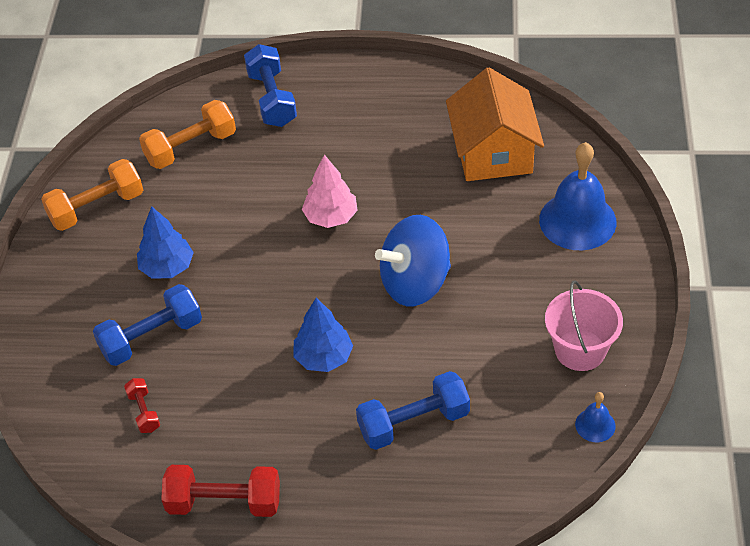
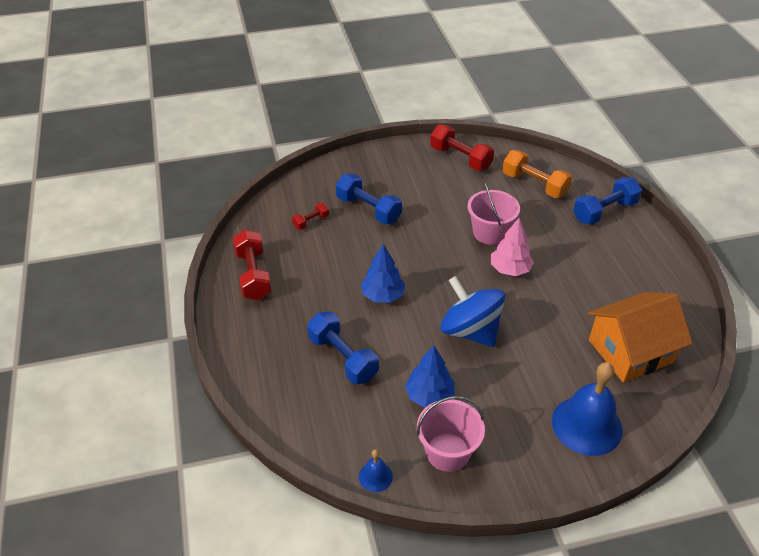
camera: 70 degrees right, 5 degrees down
orange dumbbell [41,159,143,231] -> red dumbbell [430,124,494,171]
blue tree [137,206,194,279] -> blue tree moved to [405,345,454,408]
none -> pink bucket [467,181,520,245]

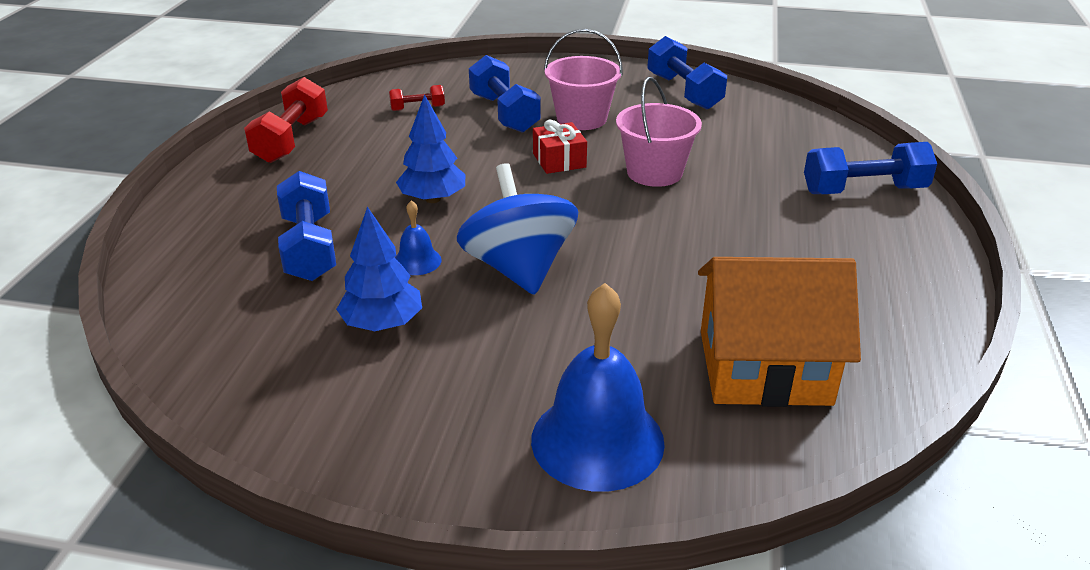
camera: 25 degrees right, 10 degrees down
blue bell [359,449,393,492] -> blue bell moved to [395,200,442,275]
pink bucket [417,396,485,472] -> pink bucket moved to [544,29,623,130]
red dumbbell [430,124,494,171] -> blue dumbbell [647,36,727,110]
pink tree [491,218,534,276] -> none
orange dumbbell [502,150,572,198] -> none
none -> red gift [533,120,587,174]

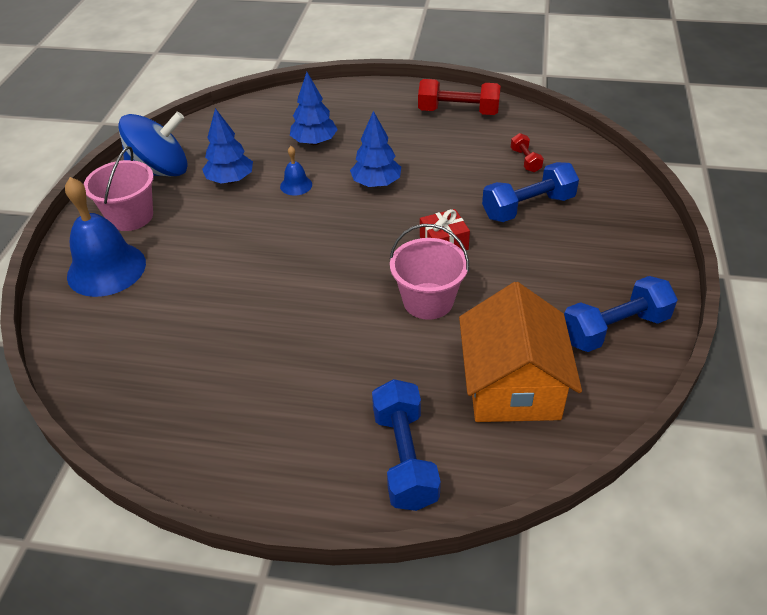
camera: 90 degrees right, 10 degrees up
blue dumbbell [277,171,336,281] -> blue tree [290,72,338,145]
blue spinning top [457,163,578,295] -> blue spinning top moved to [119,111,188,176]
pink bucket [544,29,623,130] -> pink bucket moved to [84,146,154,231]
orange house [698,257,861,407] -> orange house moved to [459,282,582,422]

